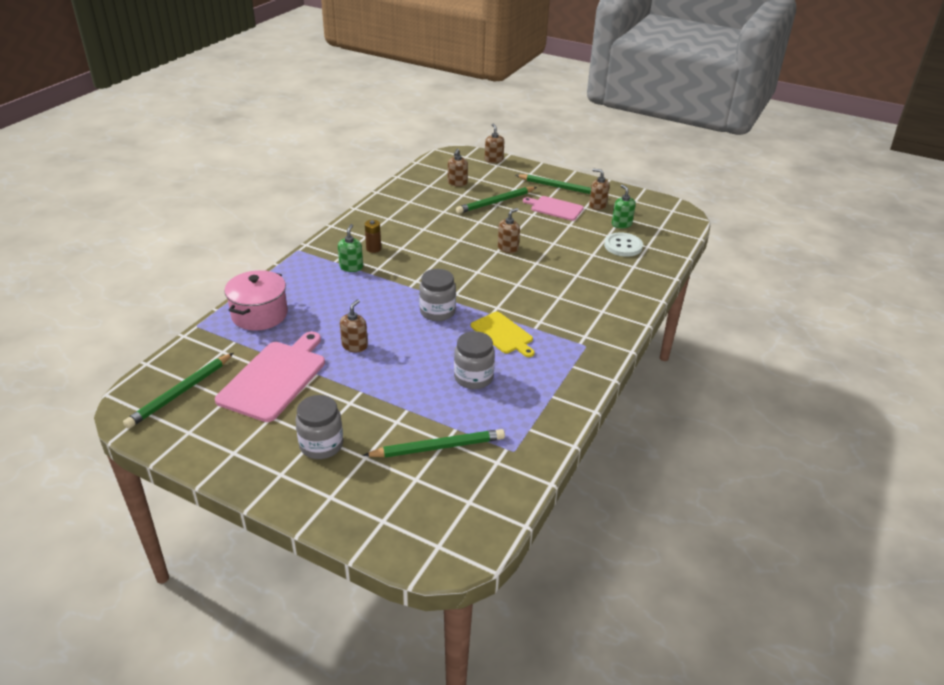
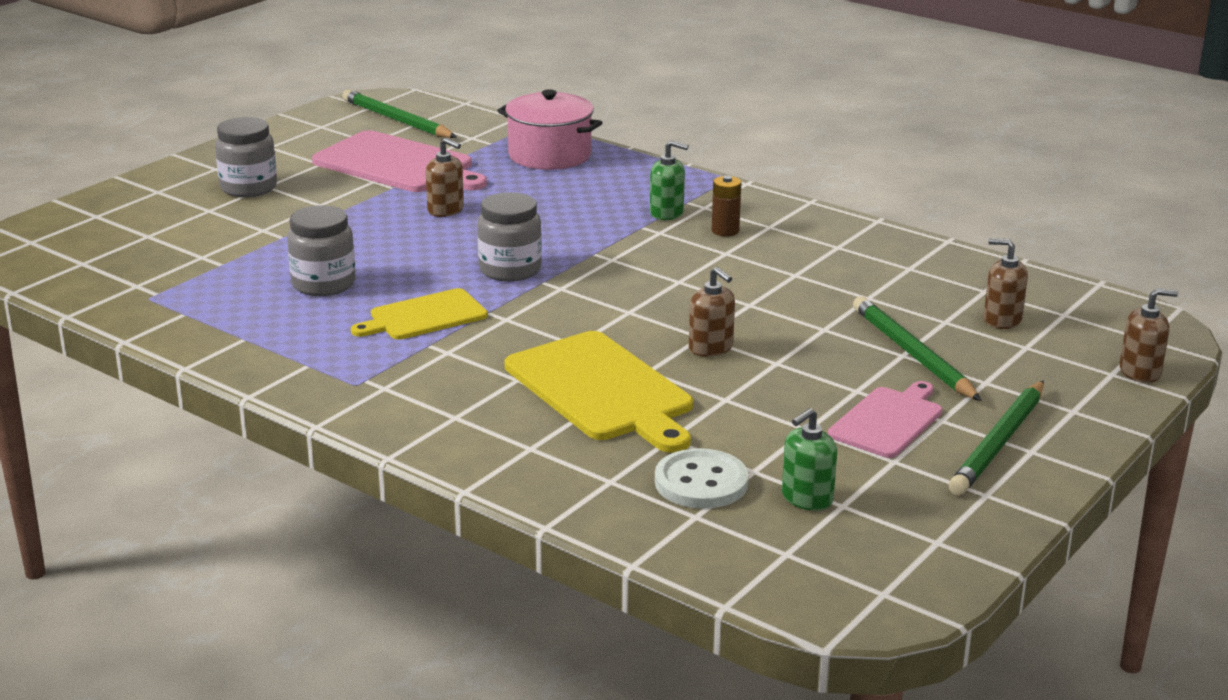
camera: 100 degrees right, 10 degrees down
green pencil [363,429,505,458] -> none
brown soap dispenser [589,168,609,210] -> none
green soap dispenser [612,185,636,228] -> green soap dispenser turned 150 degrees clockwise [782,408,837,511]
none -> yellow cutting board [505,331,693,453]

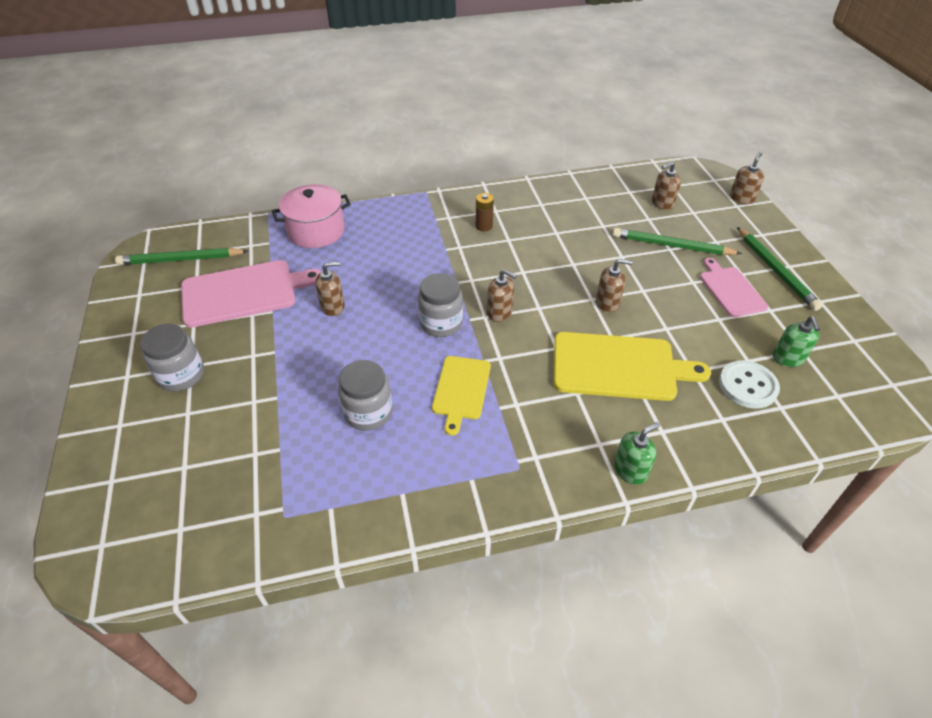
camera: 50 degrees left, 20 degrees up
green soap dispenser [650,140,689,220] -> green soap dispenser moved to [614,422,660,485]
none -> brown soap dispenser [487,269,517,322]

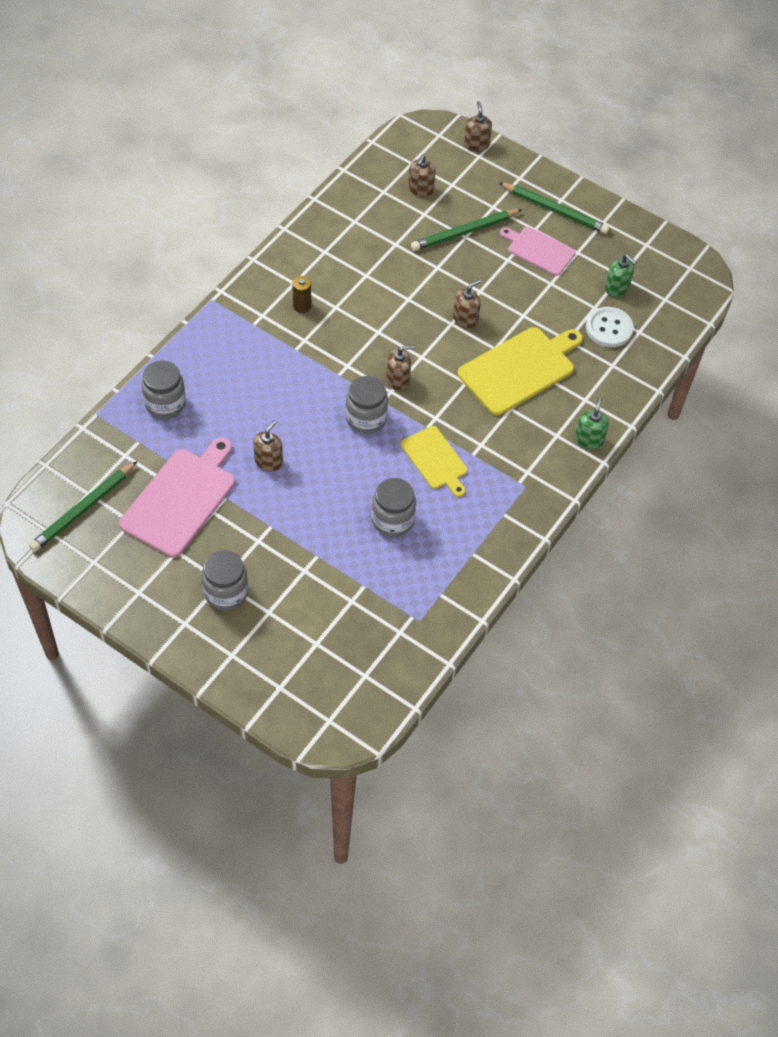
camera: 45 degrees left, 10 degrees up
pink pot [272,184,351,248] -> grey jar [141,360,186,419]

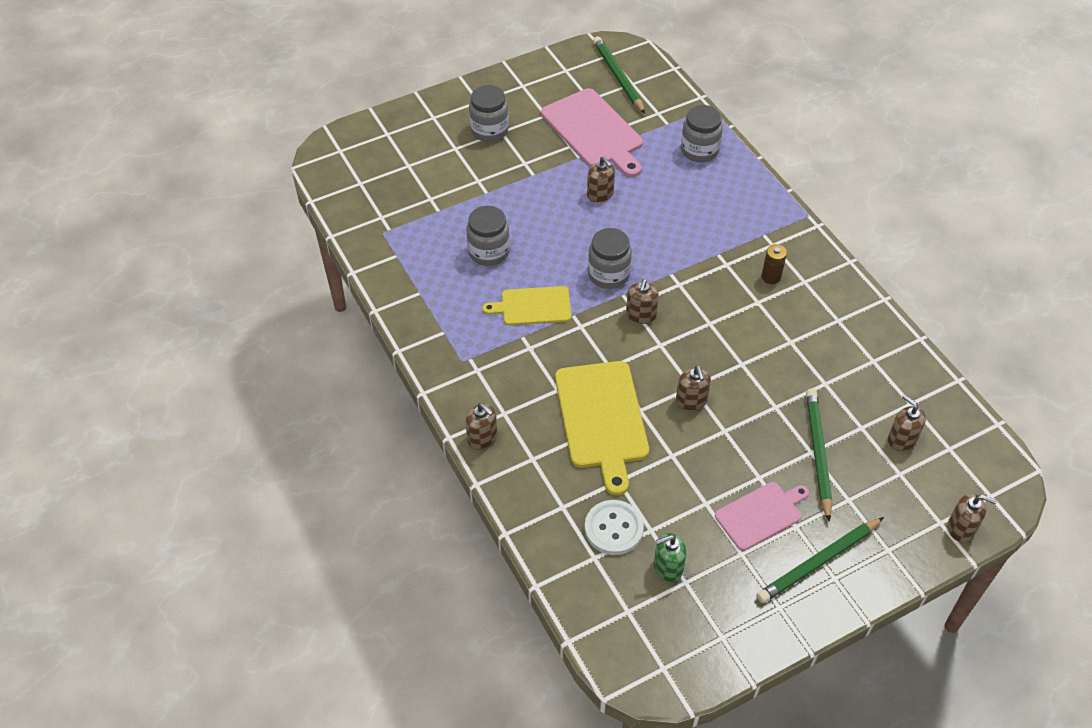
camera: 120 degrees right, 5 degrees down
green soap dispenser [575,398,609,449] -> brown soap dispenser [466,403,497,450]

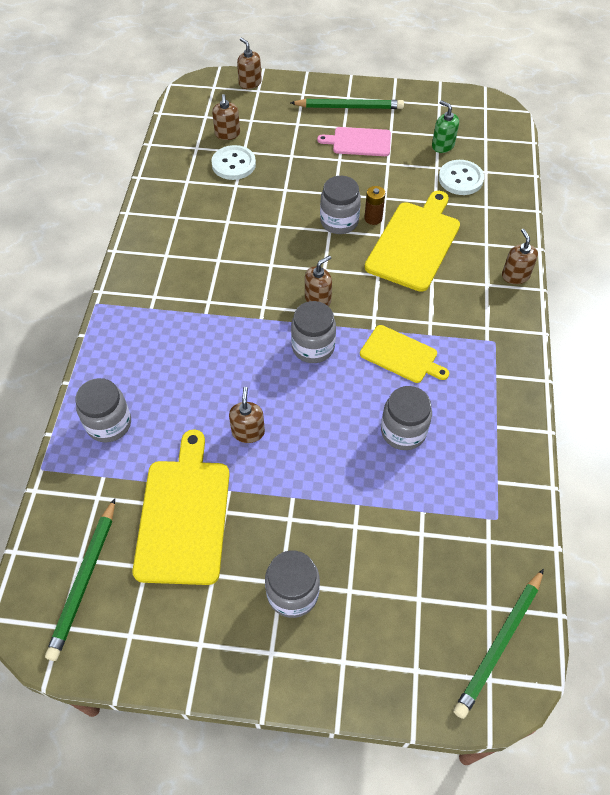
camera: 145 degrees left, 5 degrees up
pink cutting board [541,88,643,177] -> yellow cutting board [133,430,230,585]
green soap dispenser [654,533,687,582] -> green soap dispenser turned 150 degrees counterclockwise [432,100,459,153]
brown soap dispenser [676,366,711,411] -> grey jar [320,176,361,234]
brown battery [761,244,787,284] -> brown battery moved to [364,186,385,225]
green pencil [806,389,832,522] -> green pencil moved to [454,569,544,719]
none -> white button [211,145,256,180]

